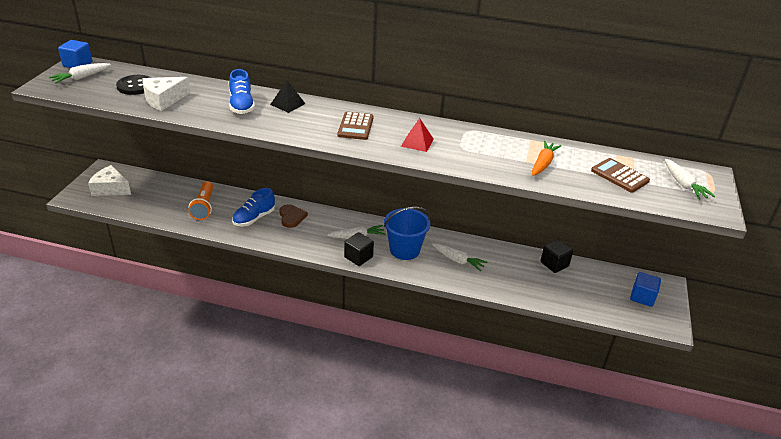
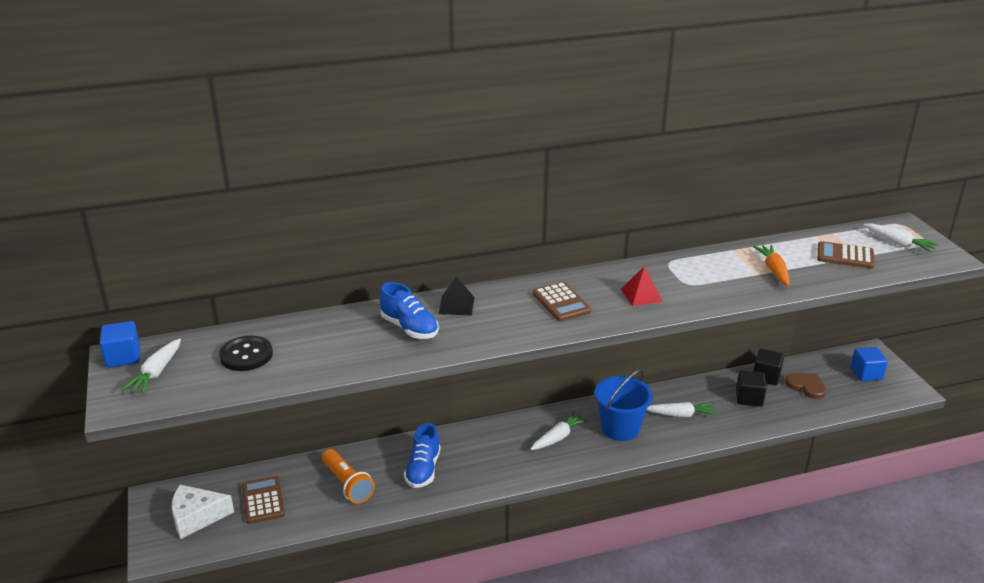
camera: 30 degrees left, 5 degrees down
white cheese [142,77,190,111] -> none
brown heart [279,204,308,228] -> brown heart moved to [785,373,826,399]
black cube [344,232,374,266] -> black cube moved to [736,370,767,407]
none -> brown calculator [242,476,285,524]

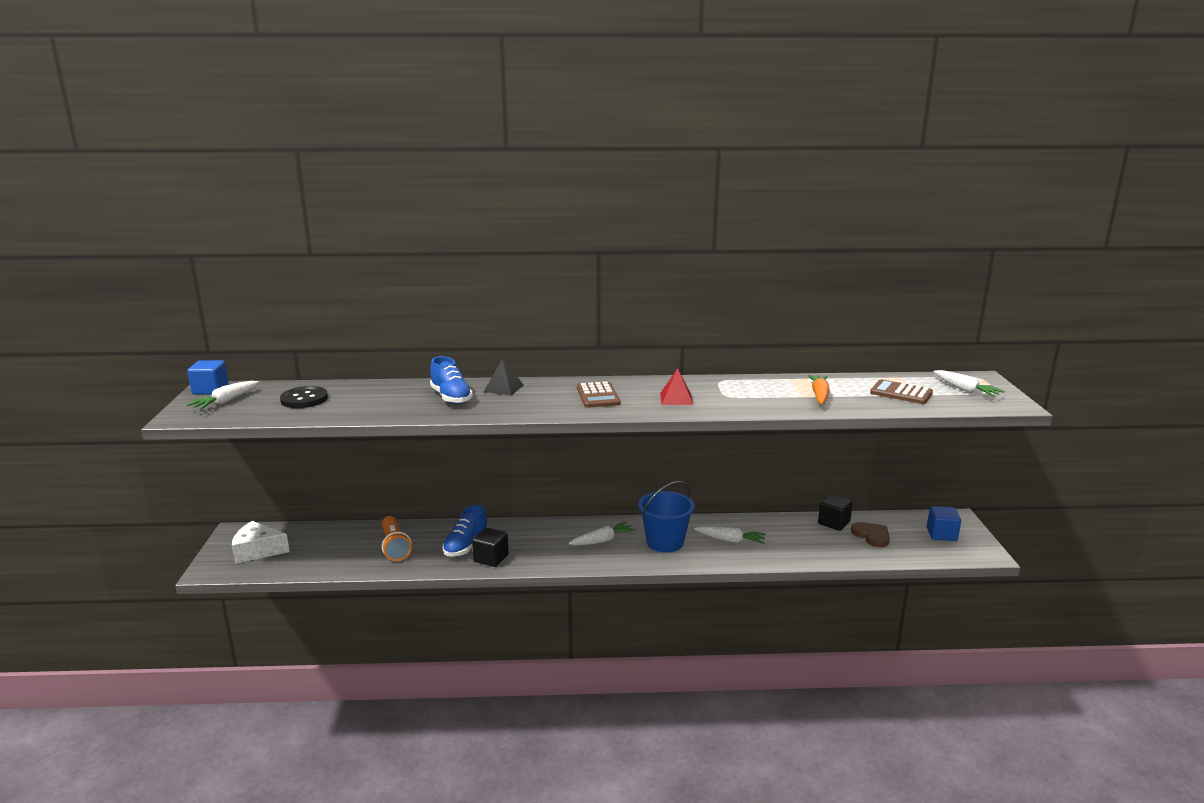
camera: 15 degrees right, 10 degrees down
brown calculator [242,476,285,524] -> none
black cube [736,370,767,407] -> black cube moved to [472,528,509,567]

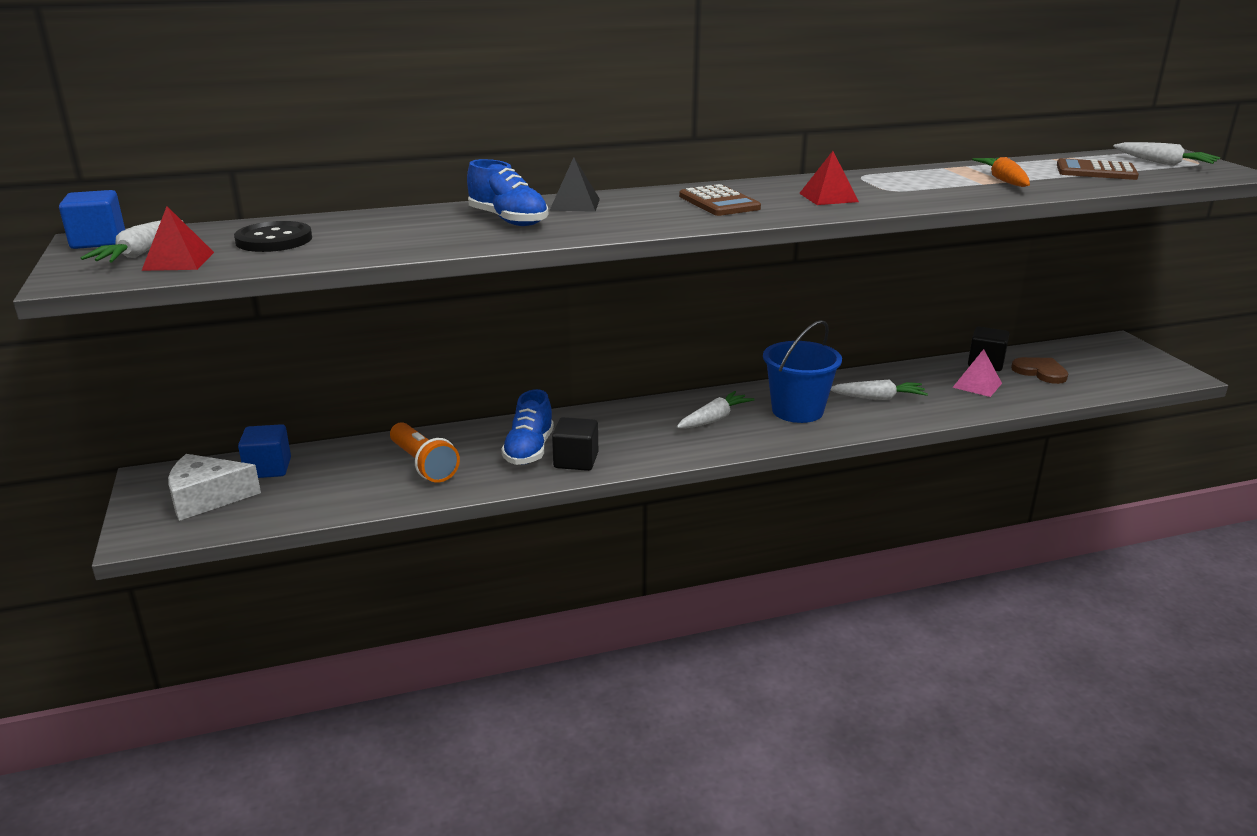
camera: 15 degrees left, 5 degrees up
blue cube [927,506,961,541] -> blue cube moved to [238,424,291,478]
none -> red pyramid [141,206,214,271]
none -> pink pyramid [952,349,1002,397]

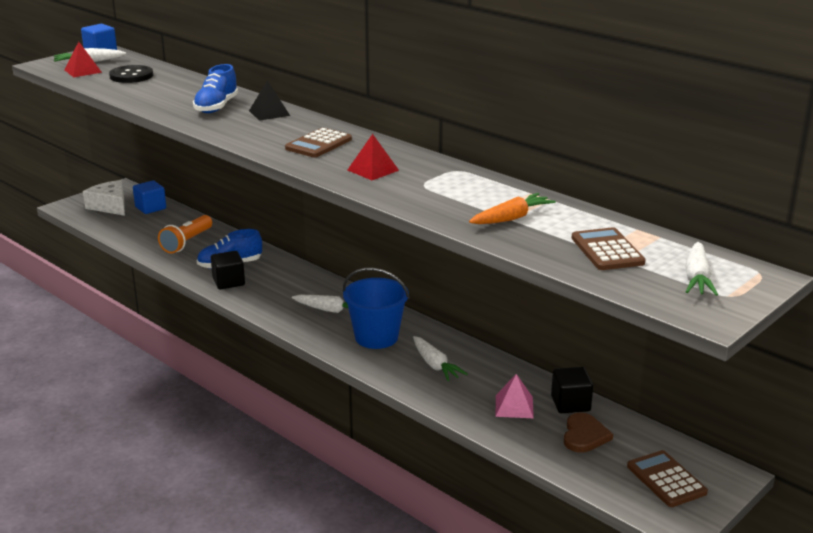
camera: 60 degrees right, 0 degrees up
none -> brown calculator [627,450,708,507]

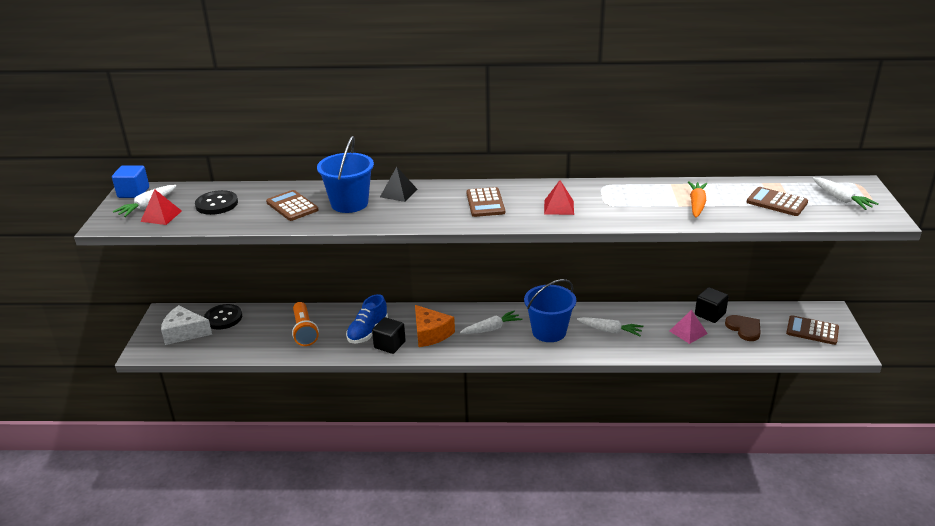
camera: 40 degrees left, 5 degrees up
blue cube [133,181,166,214] -> black button [204,304,242,329]
blue shoe [193,64,238,113] -> blue bucket [317,136,374,213]
none -> brown calculator [266,190,319,221]
none -> orange cheese [415,305,455,347]

